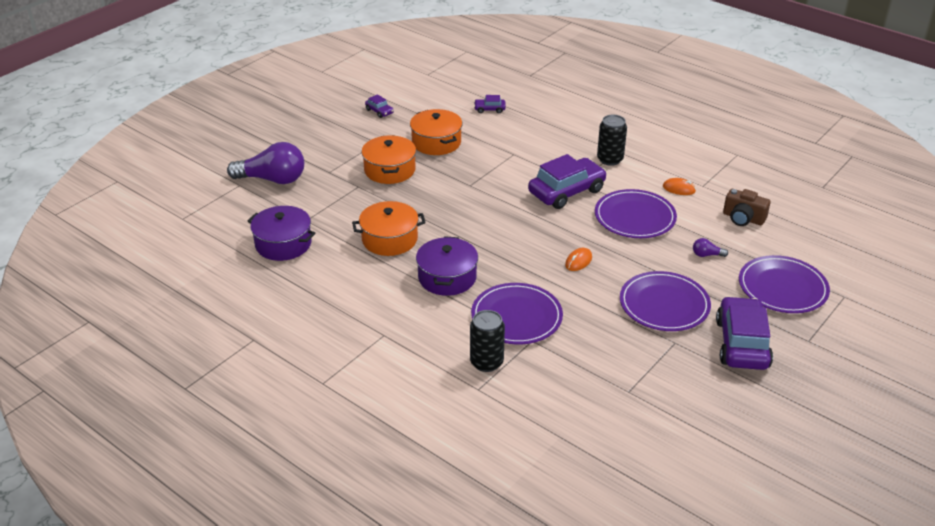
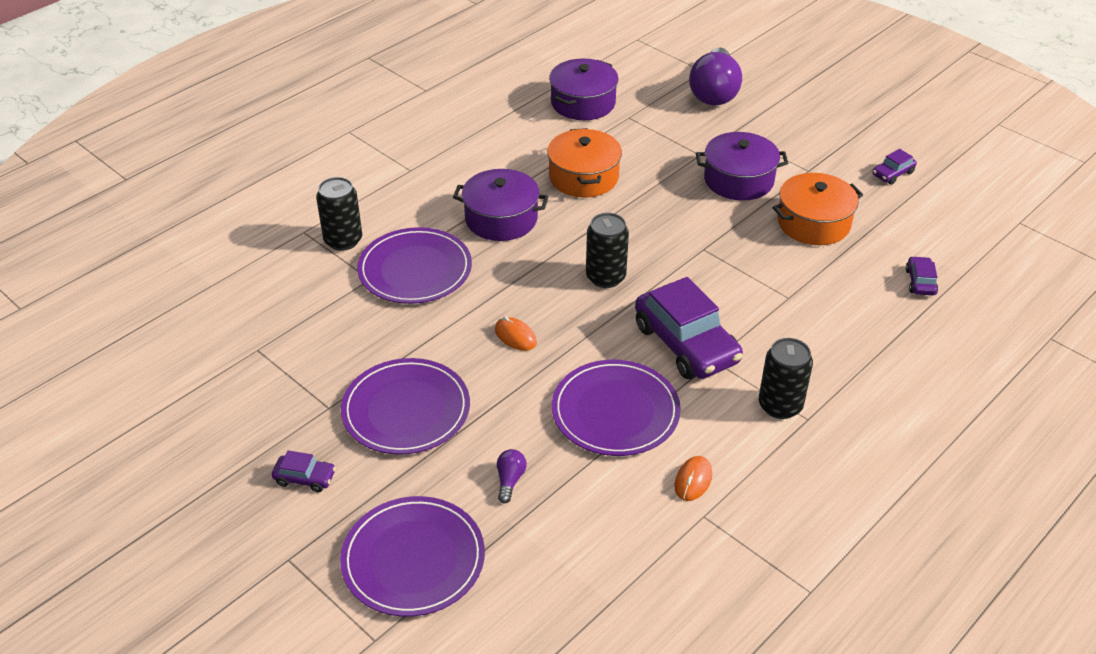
camera: 95 degrees right, 5 degrees up
orange pot [362,135,416,184] -> purple pot [696,132,788,201]
purple car [716,296,773,370] -> purple car [272,450,336,492], size x0.45
brown camera [723,189,771,226] -> none
none -> black can [586,213,629,288]

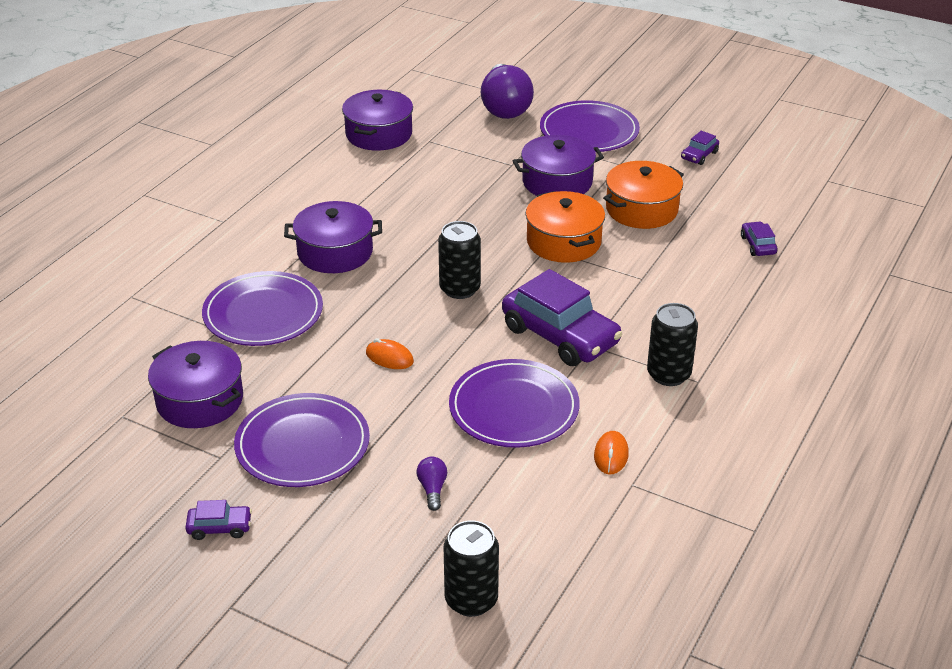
camera: 15 degrees left, 5 degrees down
black can [316,177,362,251] -> black can moved to [444,520,499,617]
purple plate [340,496,485,617] -> purple plate moved to [540,100,640,152]
orange pot [547,128,622,197] -> orange pot moved to [526,191,605,263]
none -> purple pot [148,341,243,428]

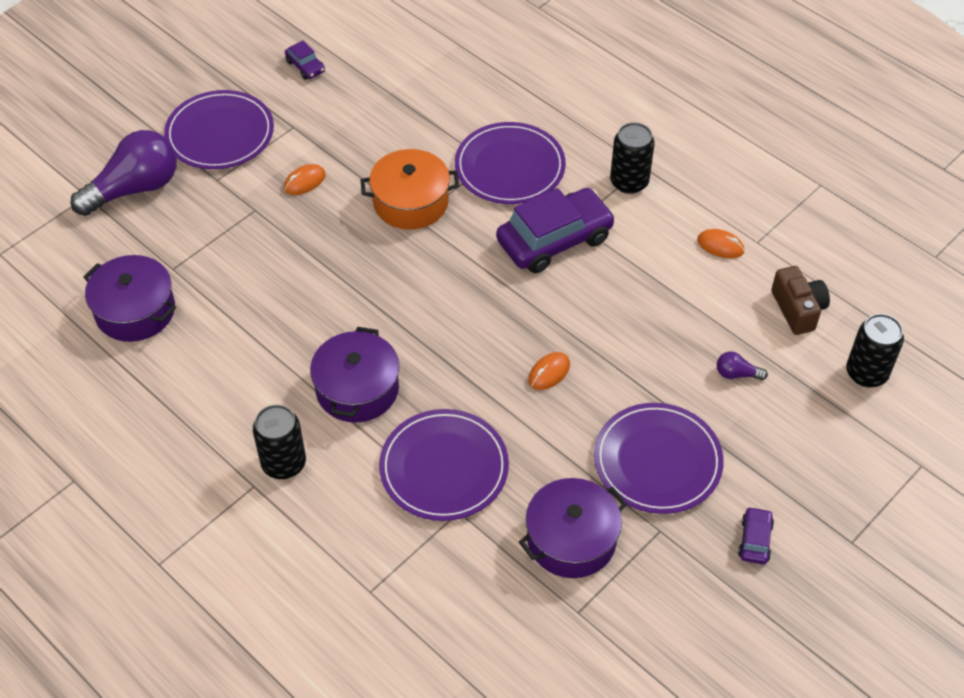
camera: 75 degrees left, 15 degrees up
black can [438,221,481,299] -> black can moved to [253,405,306,479]
purple plate [449,359,580,448] -> purple plate moved to [455,122,566,204]
purple light bulb [481,64,534,119] -> purple light bulb turned 45 degrees counterclockwise [71,130,177,216]
purple pot [513,135,604,196] -> orange mouse [284,164,326,195]
orange pot [603,161,684,229] -> none
purple car [741,221,778,256] -> none
none -> brown camera [771,266,830,335]

